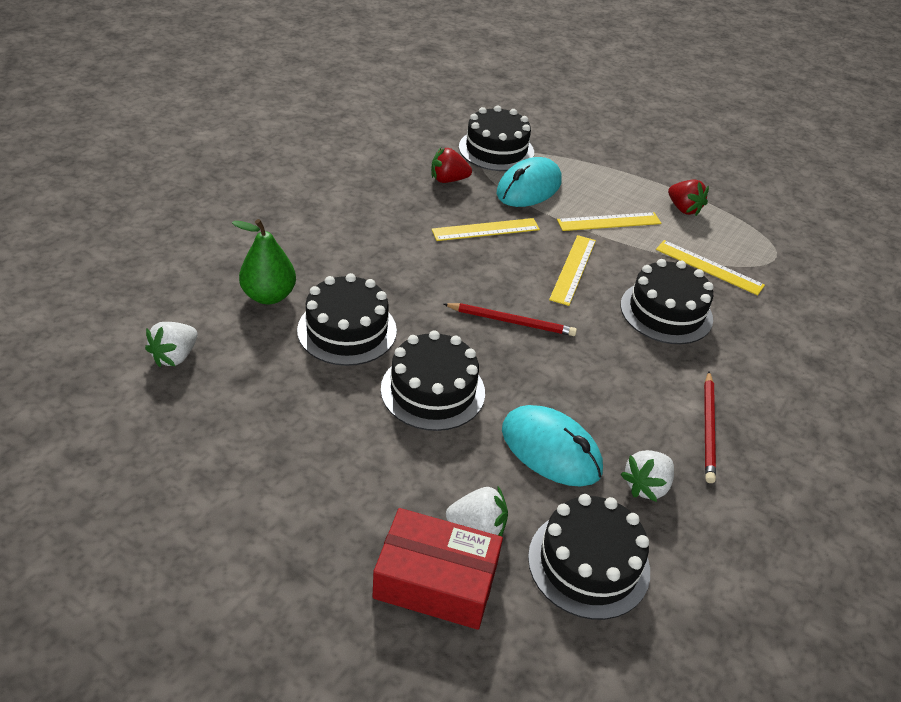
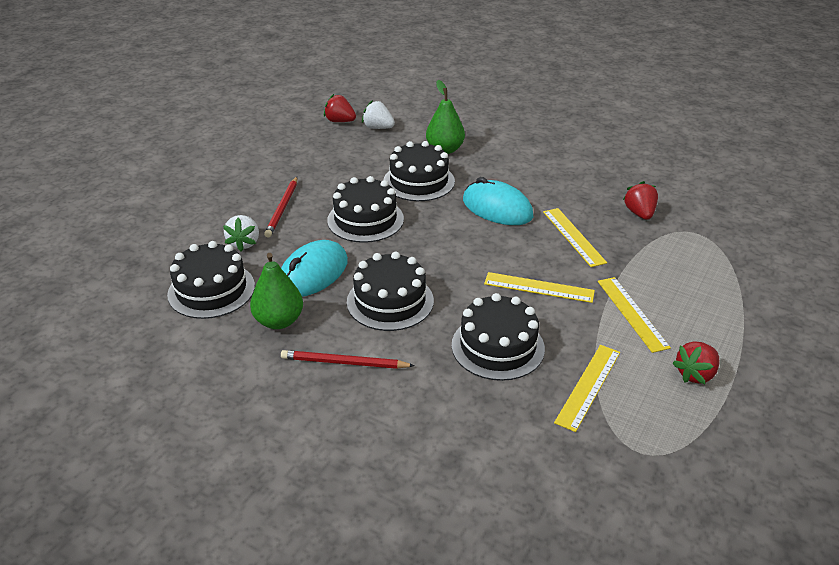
camera: 90 degrees right, 5 degrees down
red box [372,508,503,630] -> none
red pencil [444,303,577,336] -> red pencil moved to [264,177,297,237]
black cake [459,105,534,171] -> black cake moved to [347,252,434,331]
turquoise mouse [497,157,562,207] -> turquoise mouse moved to [463,177,533,225]
white strawberry [621,450,674,502] -> green pear [250,253,303,329]
none -> red strawberry [324,94,356,122]

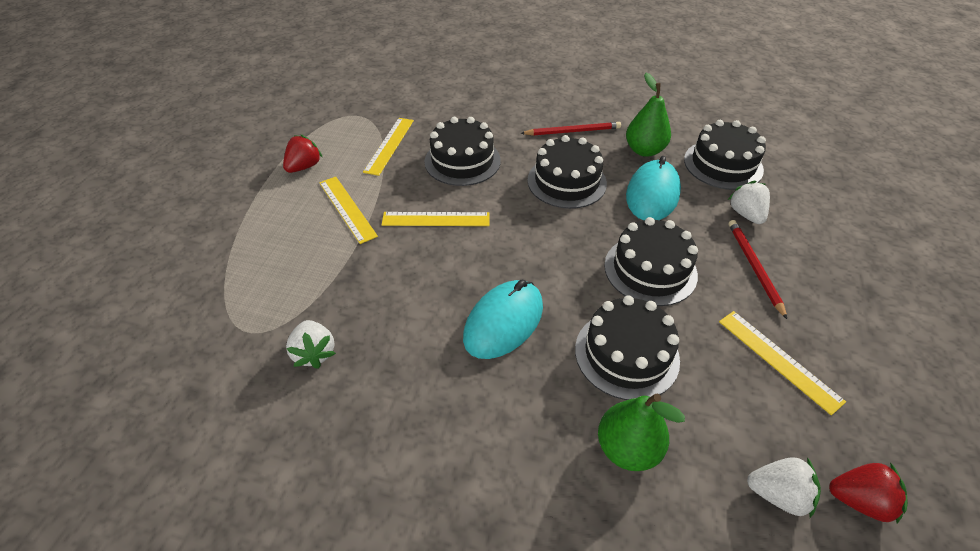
camera: 165 degrees right, 10 degrees up
turquoise mouse [463,177,533,225] -> turquoise mouse turned 75 degrees counterclockwise [463,280,543,359]
yellow ruler [543,208,607,267] -> yellow ruler moved to [719,311,846,415]
red strawberry [623,181,658,220] -> white strawberry [286,320,336,369]

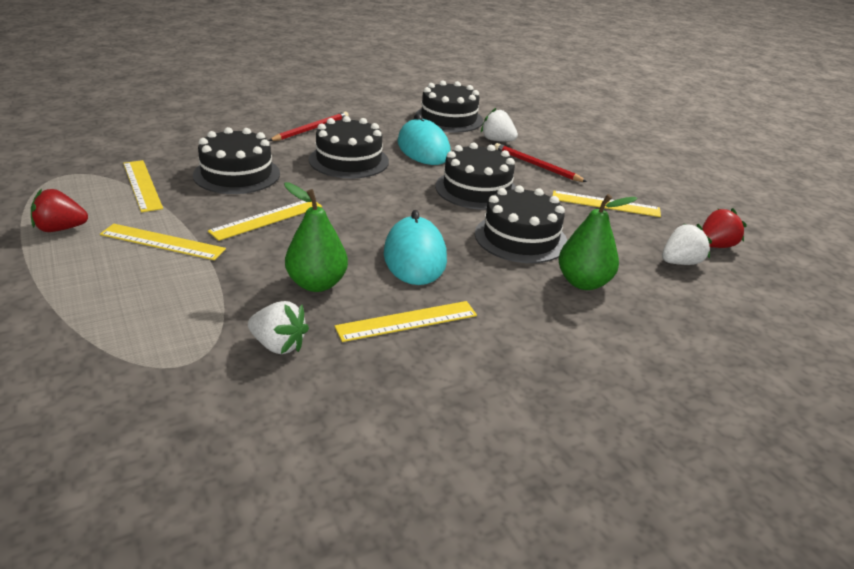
camera: 45 degrees left, 15 degrees down
red strawberry [283,134,323,173] -> red strawberry turned 90 degrees counterclockwise [31,189,88,232]
green pear [626,73,671,157] -> green pear moved to [284,183,348,292]
none -> yellow ruler [335,301,477,342]

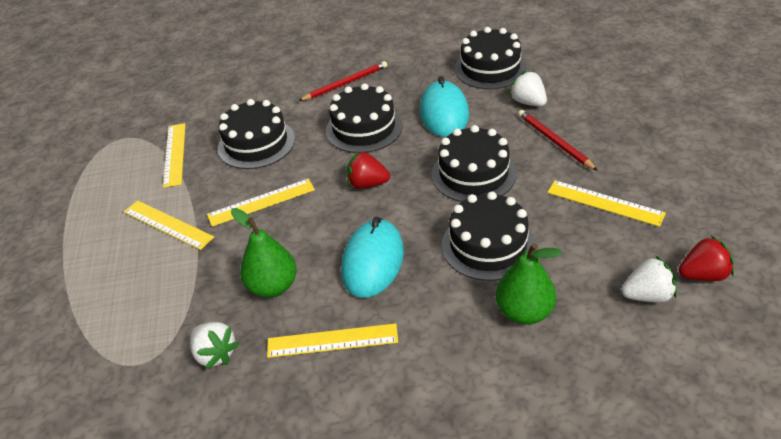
camera: 25 degrees right, 10 degrees up
red strawberry [31,189,88,232] -> red strawberry moved to [347,151,390,189]

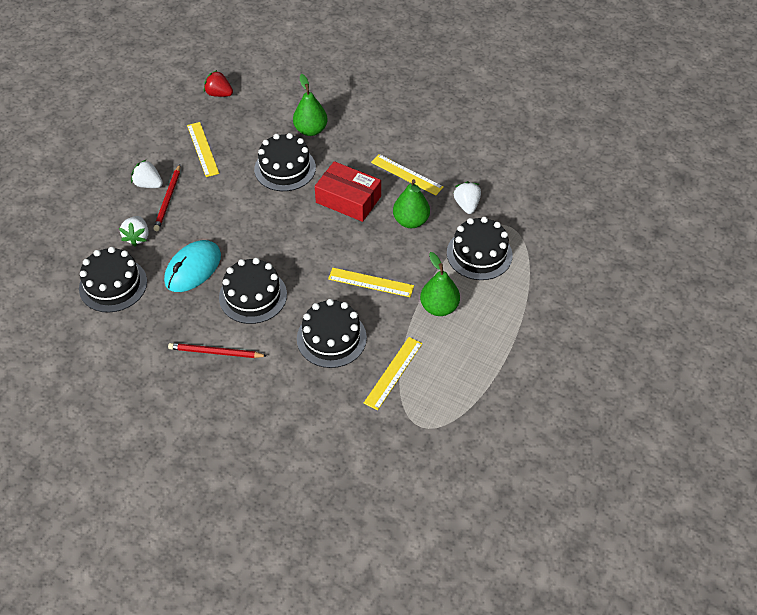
camera: 145 degrees left, 10 degrees up
yellow ruler [124,200,214,250] -> green pear [420,252,460,316]
turquoise mouse [341,217,404,298] -> red box [315,161,381,222]
red strawberry [347,151,390,189] -> none
black cake [432,125,517,202] -> black cake moved to [447,217,513,280]
white strawberry [622,255,677,302] -> white strawberry moved to [131,160,163,188]

